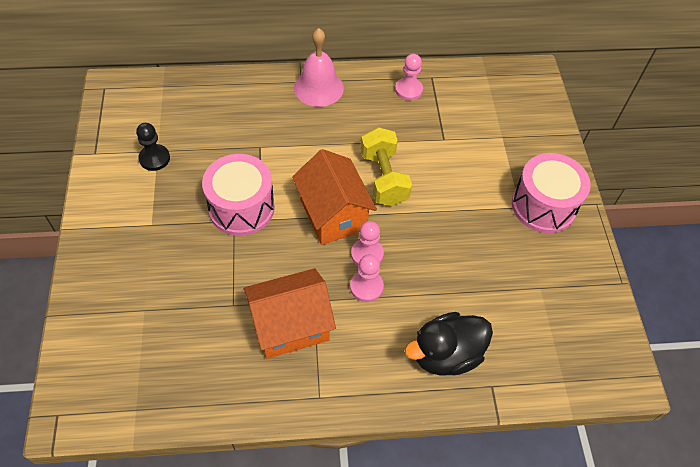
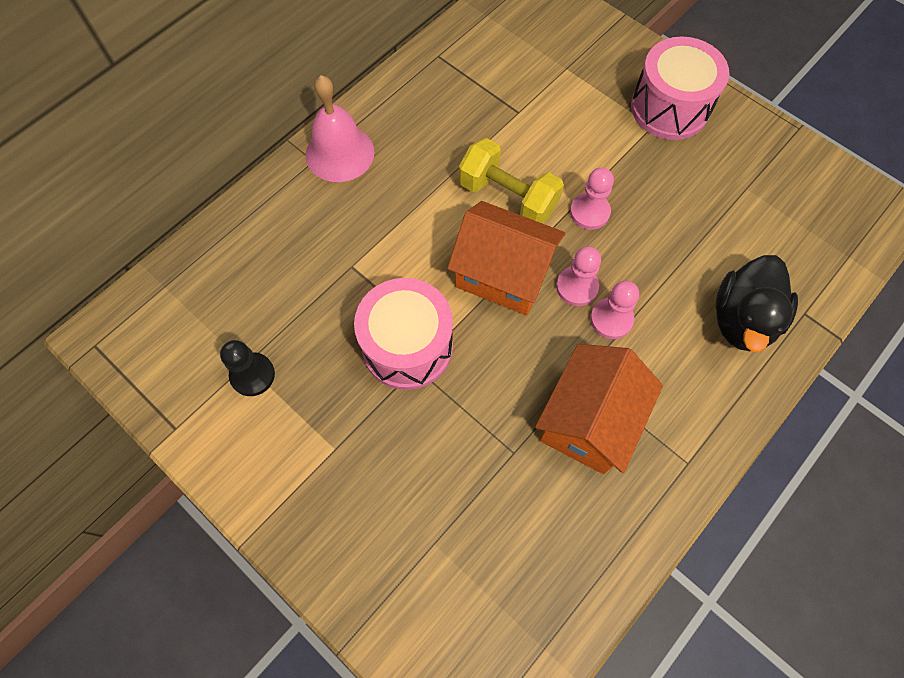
camera: 40 degrees left, 10 degrees up
pink pawn [395,54,423,101] -> pink pawn moved to [570,168,614,230]

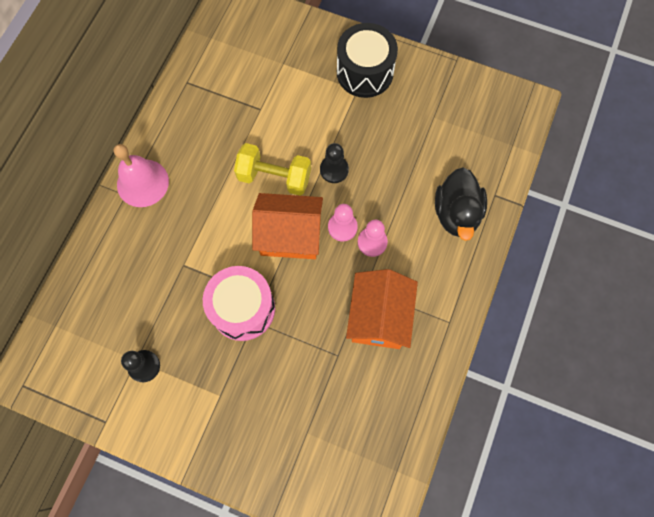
camera: 20 degrees left, 5 degrees up
pink pawn [570,168,614,230] -> black pawn [320,143,349,183]
pink drum [631,36,729,140] -> black drum [337,23,398,98]

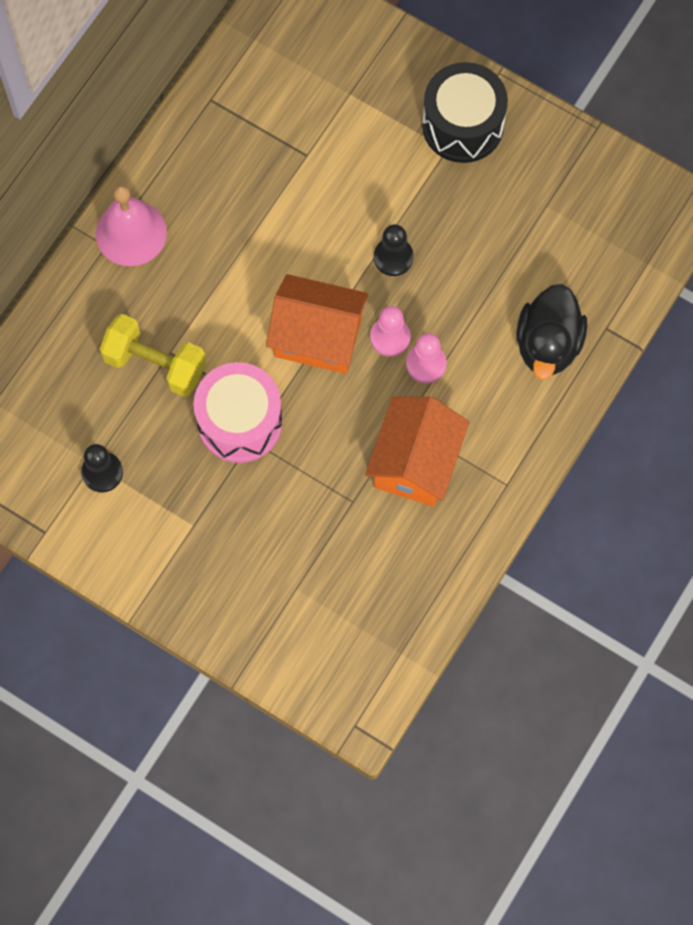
camera: 10 degrees right, 0 degrees up
yellow dumbbell [234,143,311,196] -> yellow dumbbell moved to [100,314,206,397]

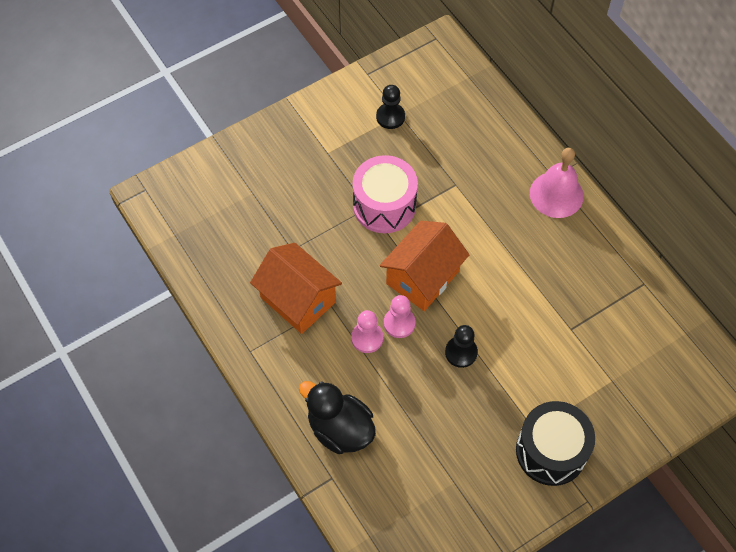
camera: 115 degrees right, 10 degrees down
yellow dumbbell [100,314,206,397] -> none

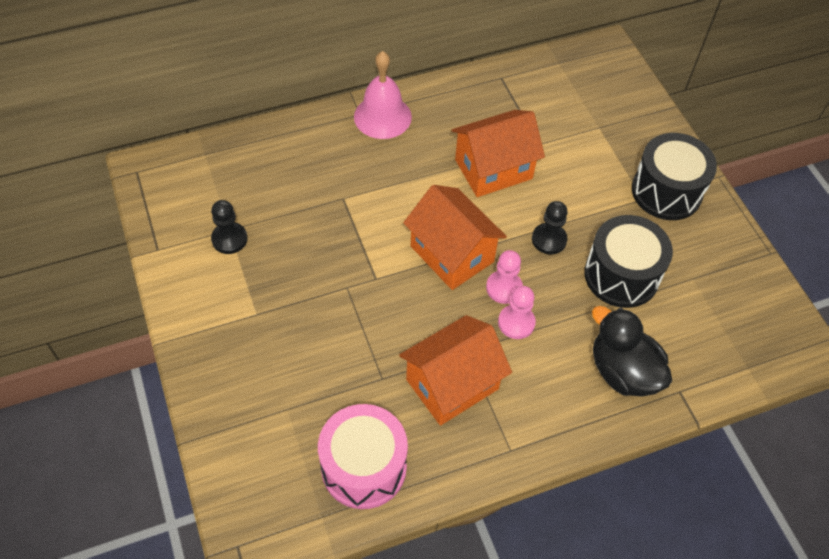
camera: 80 degrees left, 5 degrees down
black duck [299,381,376,454] -> black duck turned 90 degrees clockwise [592,306,672,397]
pink drum [353,155,418,233] -> pink drum moved to [318,404,408,509]
none -> orange house [452,110,545,197]
none -> black drum [584,215,673,308]

